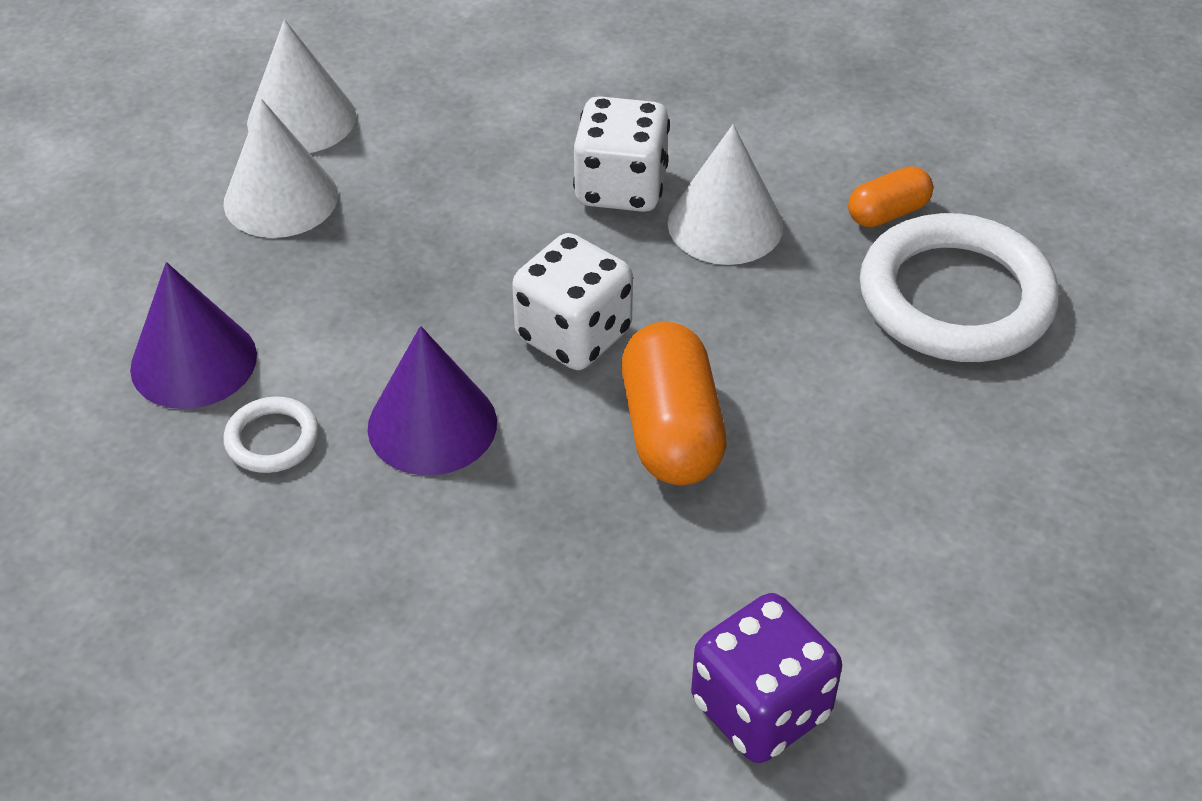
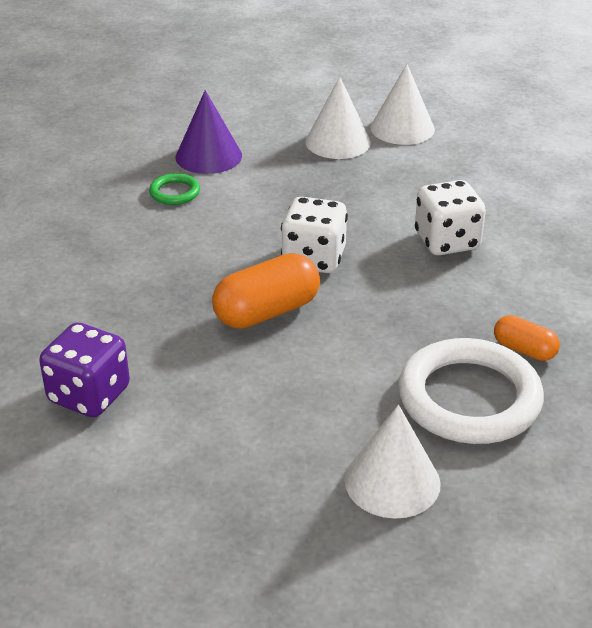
camera: 65 degrees right, 10 degrees down
white ring [223,396,319,473] -> green ring [149,173,200,205]
purple cone [368,326,497,475] -> none
white cone [668,124,783,265] -> white cone moved to [345,405,441,519]

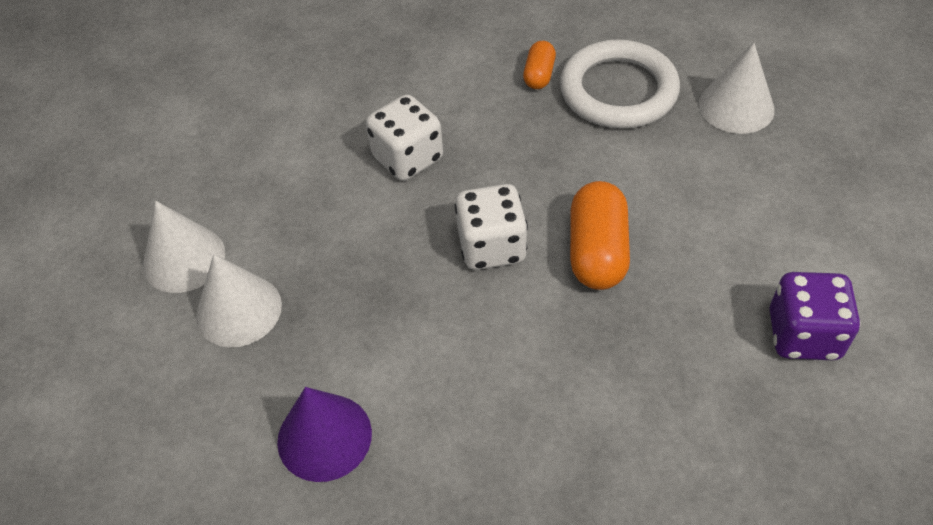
camera: 110 degrees left, 15 degrees up
green ring [149,173,200,205] -> none
orange capsule [212,253,320,329] -> orange capsule turned 60 degrees clockwise [570,181,630,290]

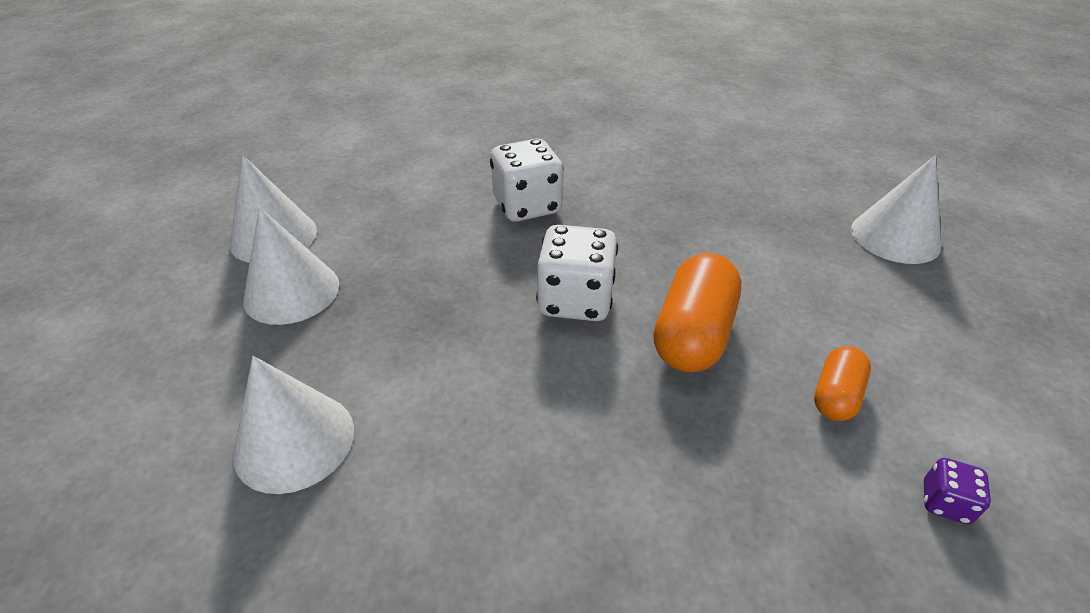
camera: 15 degrees right, 10 degrees down
purple cone [277,387,372,482] -> white cone [233,356,354,494]
orange capsule [523,41,556,89] -> orange capsule moved to [814,346,871,421]
white ring [560,39,680,129] -> none
purple dice [769,272,860,360] -> purple dice [924,458,991,524], size x0.47

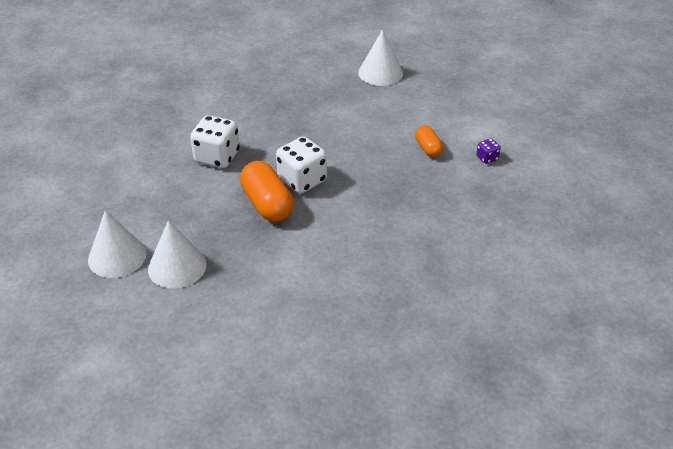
camera: 50 degrees left, 0 degrees up
white cone [233,356,354,494] -> none
orange capsule [654,253,741,372] -> orange capsule moved to [240,161,294,222]

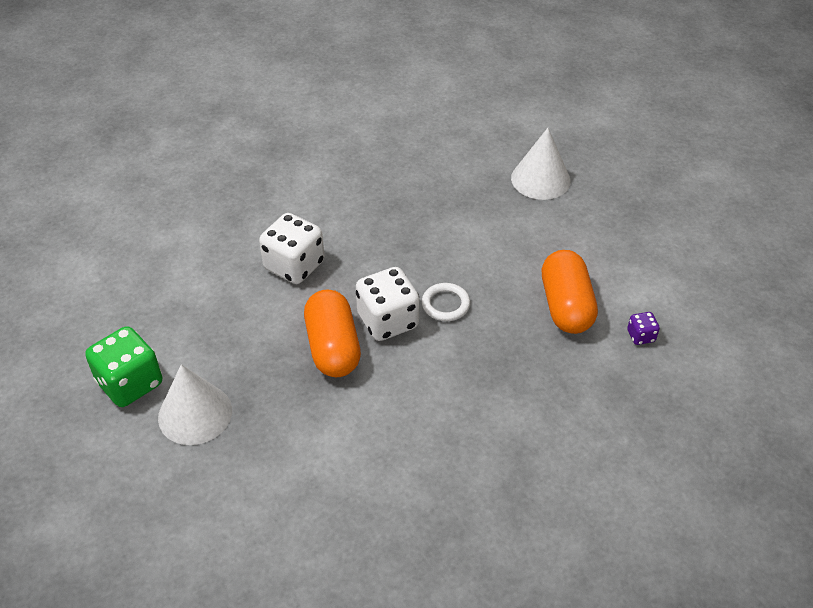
camera: 15 degrees right, 5 degrees up
white cone [88,210,146,278] -> green dice [85,326,162,407]
orange capsule [415,125,443,157] -> orange capsule [542,250,598,334], size x1.76
none -> white ring [422,283,470,321]

